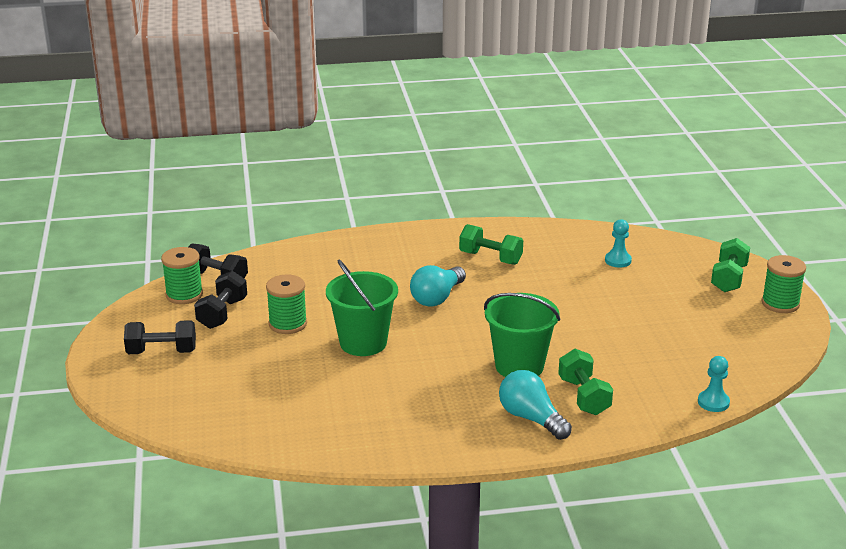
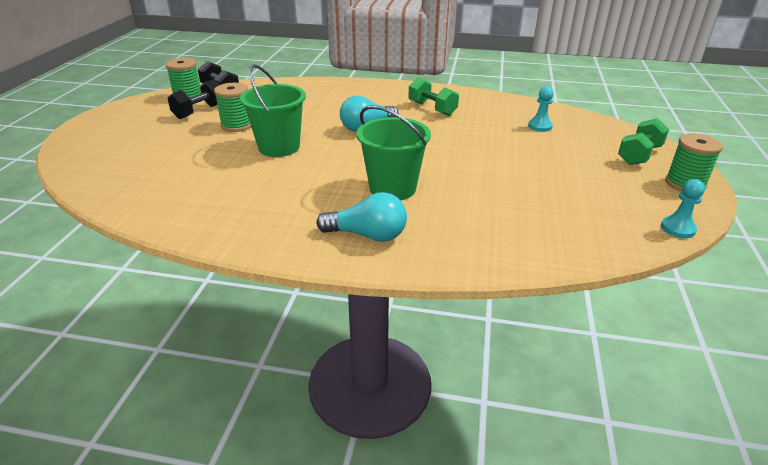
camera: 20 degrees right, 5 degrees up
black dumbbell [124,320,196,354] -> none
turquoise light bulb [499,370,572,440] -> turquoise light bulb turned 120 degrees clockwise [317,192,407,242]
green dumbbell [558,349,613,415] -> none
turquoise pawn [698,356,730,412] -> turquoise pawn moved to [661,179,705,238]

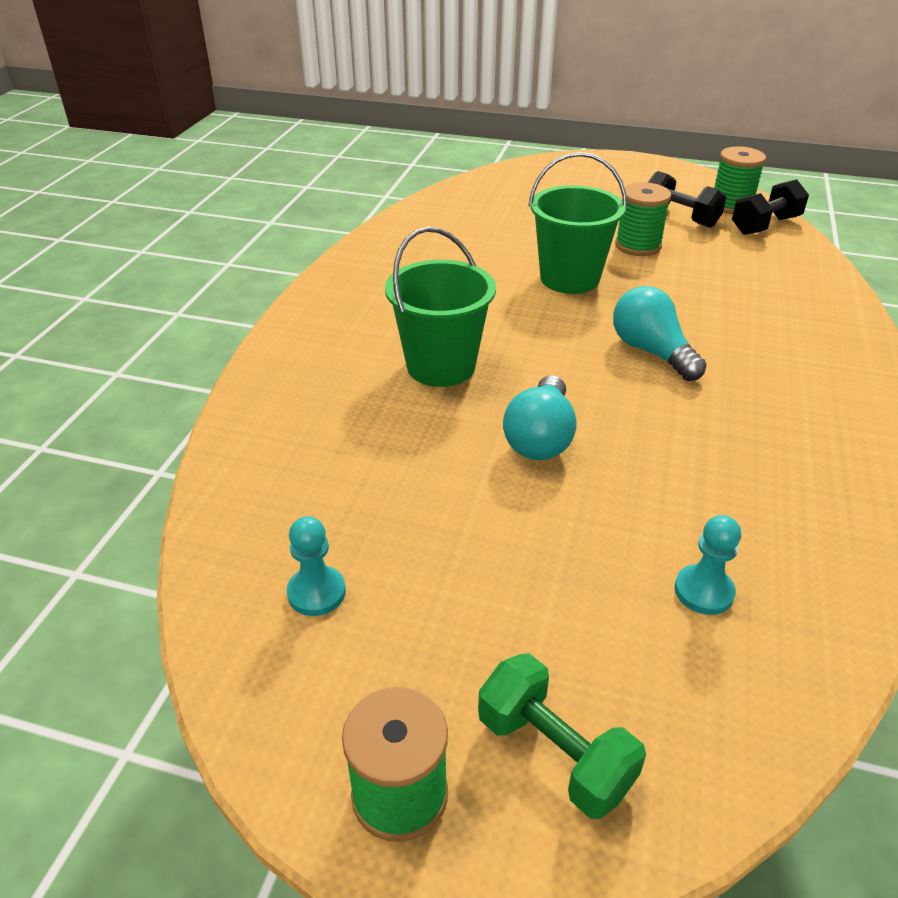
camera: 95 degrees right, 5 degrees up
turquoise light bulb [317,192,407,242] -> turquoise light bulb moved to [503,375,577,460]
green dumbbell [409,77,459,116] -> none
turquoise pawn [661,179,705,238] -> turquoise pawn moved to [287,516,346,616]

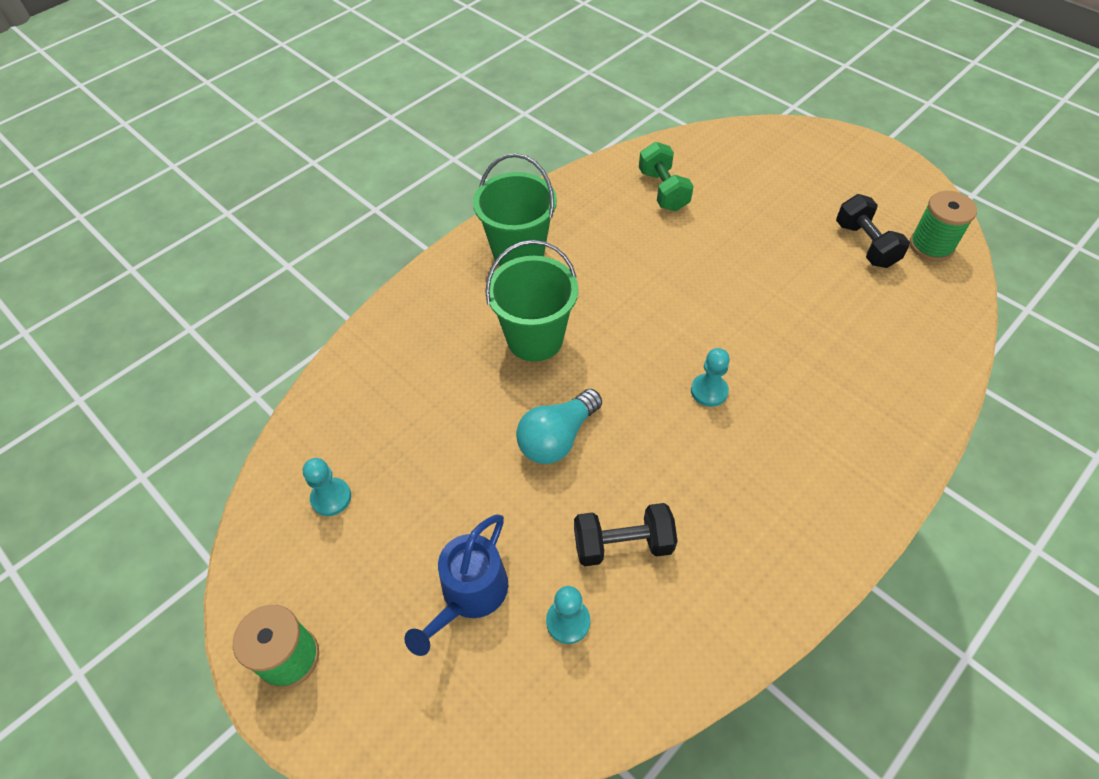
camera: 30 degrees right, 15 degrees up
green dumbbell [478,653,646,819] -> green dumbbell moved to [639,142,694,211]
green bucket [528,152,627,294] -> green bucket moved to [473,153,557,266]
turquoise light bulb [613,286,707,381] -> turquoise pawn [691,348,730,407]
green spool [615,182,671,256] -> none
black dumbbell [732,179,809,235] -> black dumbbell moved to [574,503,677,566]
none -> blue watering can [404,515,508,656]

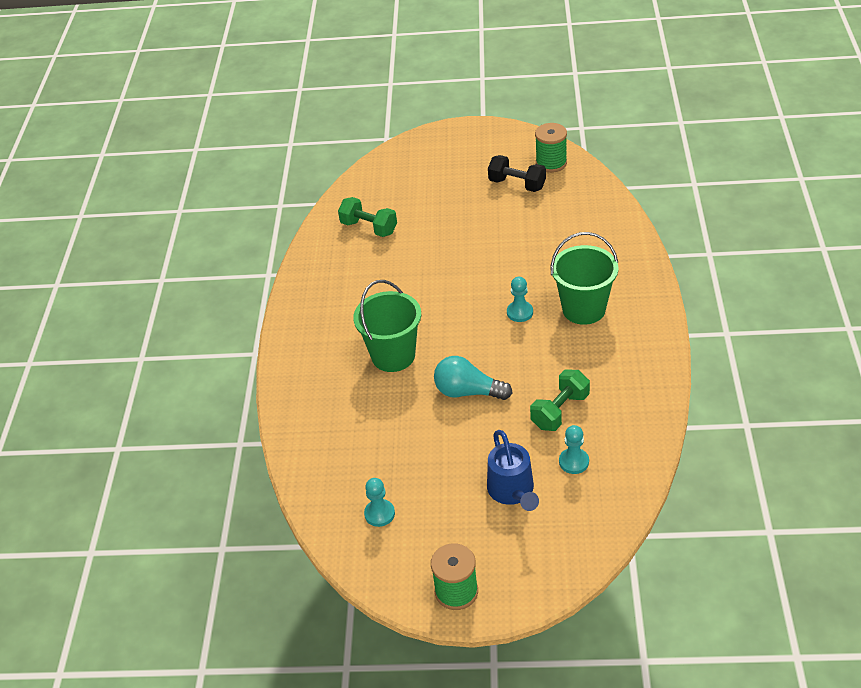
camera: 40 degrees left, 10 degrees down
green bucket [473,153,557,266] -> green bucket moved to [551,232,618,325]
turquoise light bulb [516,389,602,464] -> turquoise light bulb turned 105 degrees clockwise [434,356,513,400]
black dumbbell [574,503,677,566] -> green dumbbell [530,369,590,431]

